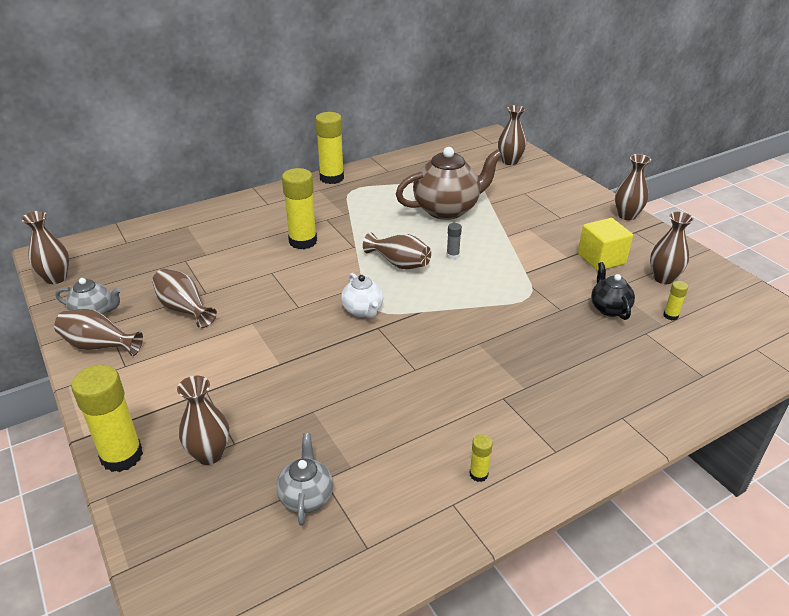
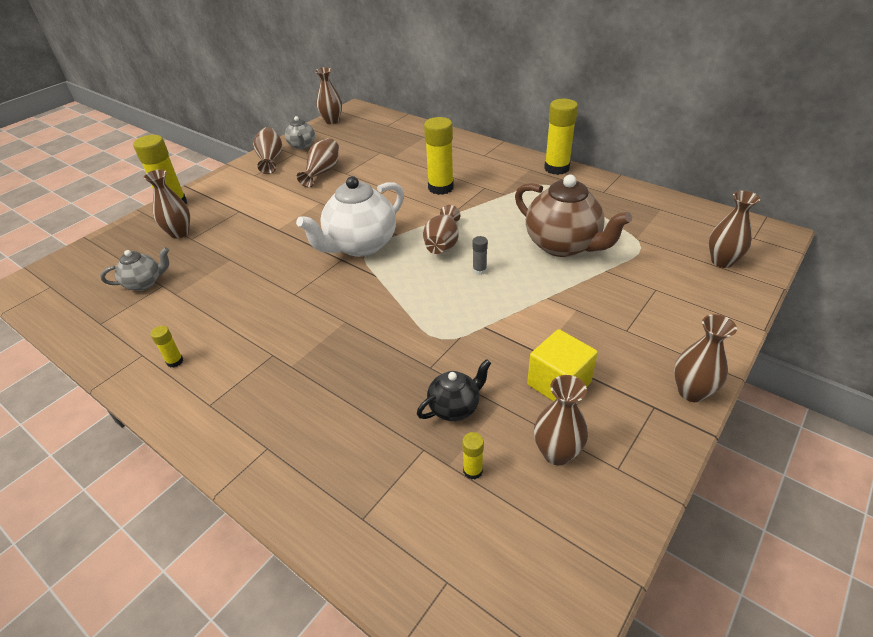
camera: 70 degrees right, 5 degrees up
white teapot [341,273,383,318] -> white teapot [296,176,404,257], size x1.93

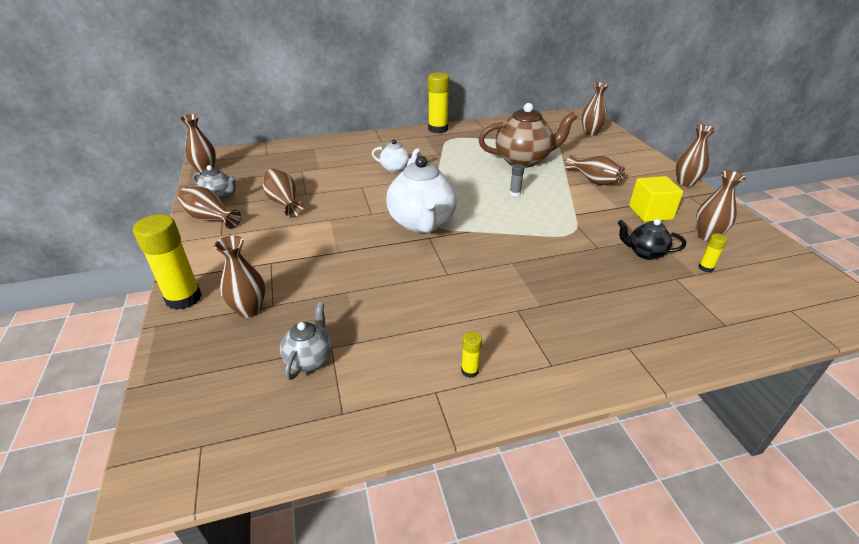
camera: 55 degrees left, 5 degrees down
black teapot [417,359,491,421] -> black teapot turned 75 degrees counterclockwise [618,219,686,260]
brown vase [423,205,460,254] -> brown vase moved to [565,154,625,185]
yellow glue stick [424,117,454,195] -> white teapot [372,139,420,173]

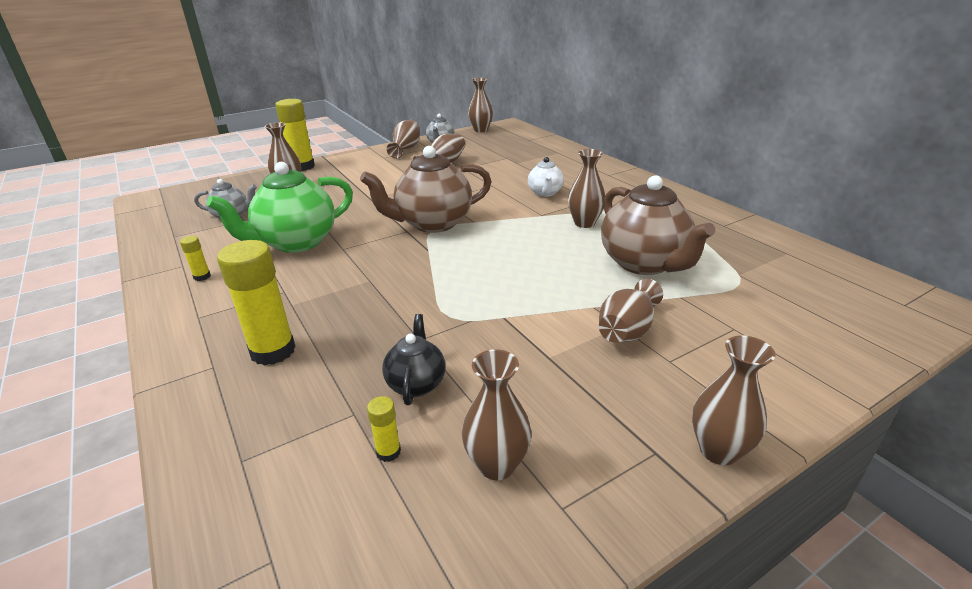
camera: 75 degrees right, 5 degrees down
white teapot [386,156,457,233] -> brown teapot [360,146,491,233]
yellow glue stick [428,73,450,133] -> yellow glue stick moved to [217,240,296,366]
grey glue stick [509,164,524,196] -> none
brown vase [581,82,609,135] -> brown vase moved to [568,149,605,228]
yellow cube [629,176,683,222] -> none
none -> green teapot [207,162,353,253]

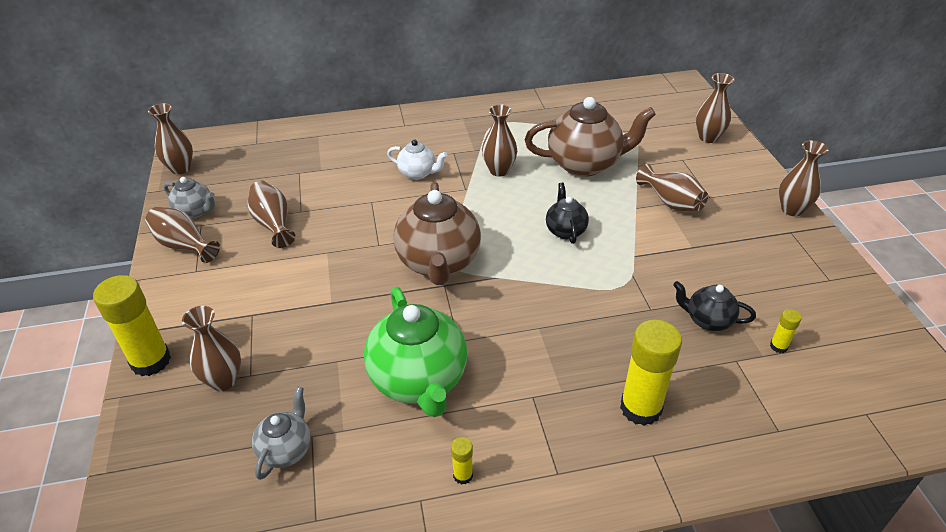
camera: 70 degrees left, 10 degrees up
brown vase [462,349,531,480] -> brown vase moved to [696,73,734,143]
none -> black teapot [546,183,589,244]

